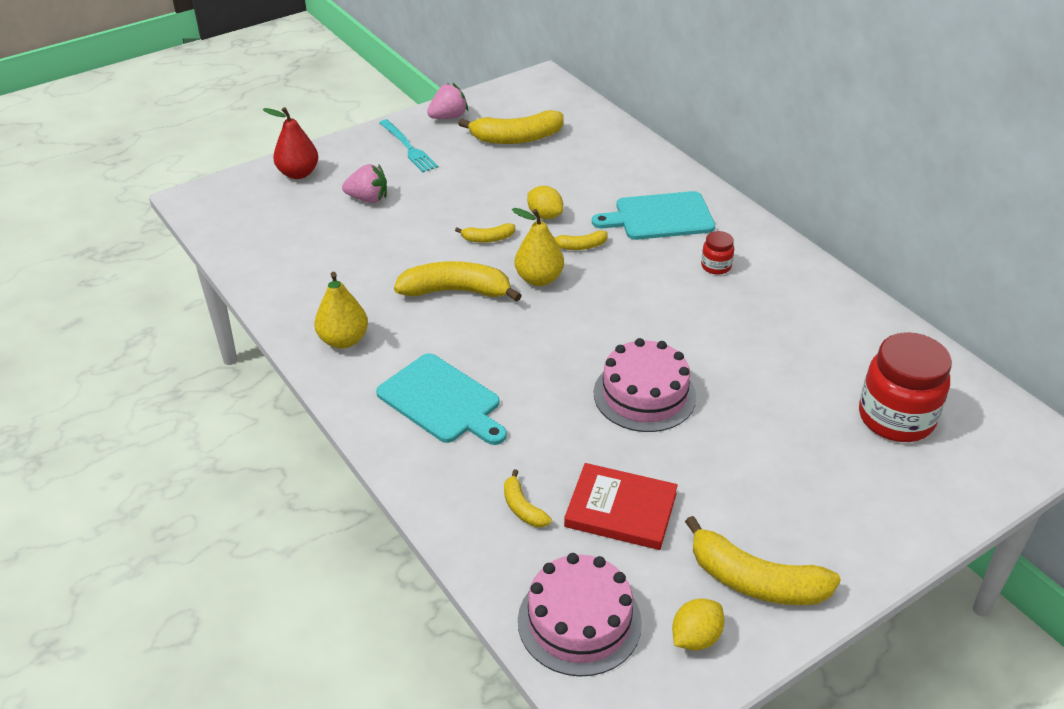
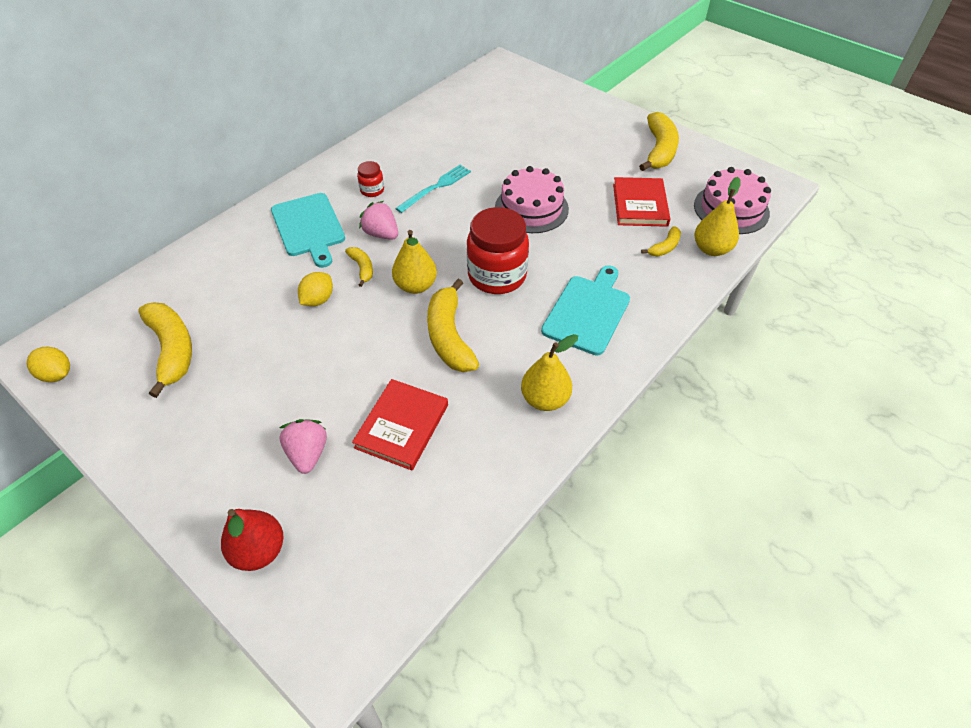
camera: 105 degrees left, 10 degrees up
turquoise fork [379,119,438,172] -> turquoise fork moved to [395,165,471,213]
pink strawberry [427,83,468,119] -> pink strawberry moved to [359,201,398,240]
yellow banana [455,223,515,243] -> none
yellow lemon [672,598,725,650] -> yellow lemon moved to [27,347,70,382]
red jar [859,332,952,442] -> red jar moved to [467,207,529,294]
none -> red book [352,379,448,471]
none -> yellow pear [695,177,740,256]

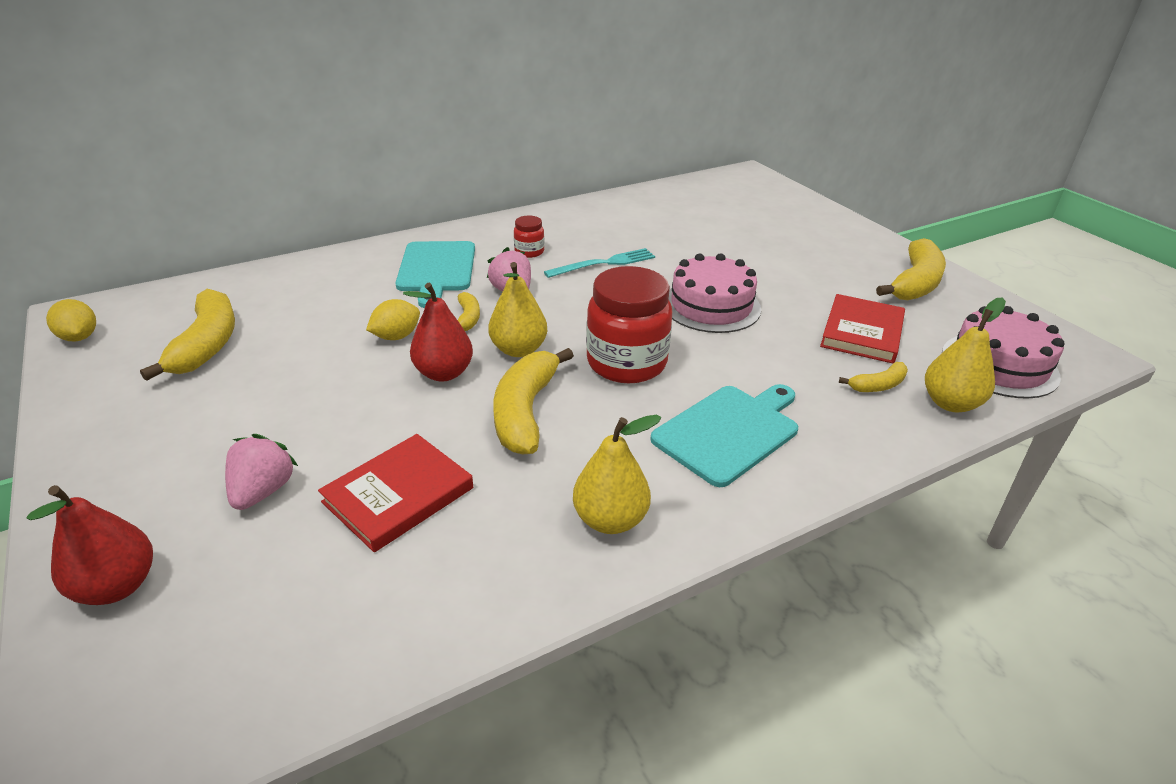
camera: 20 degrees right, 15 degrees down
none -> red pear [403,282,473,381]

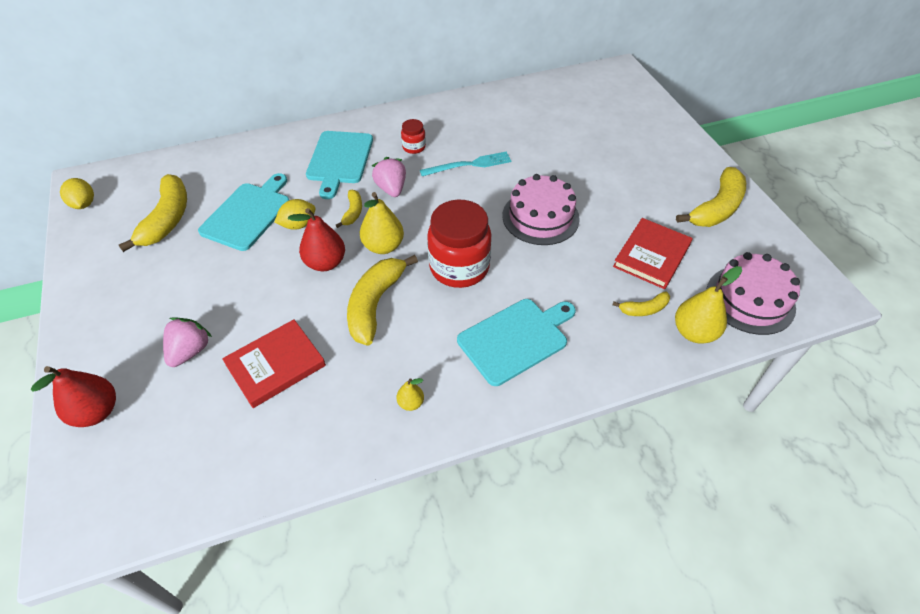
camera: 10 degrees right, 15 degrees up
yellow pear [573,415,661,534] -> yellow pear [396,378,424,411], size x0.52
none -> turquoise cutting board [198,173,289,251]

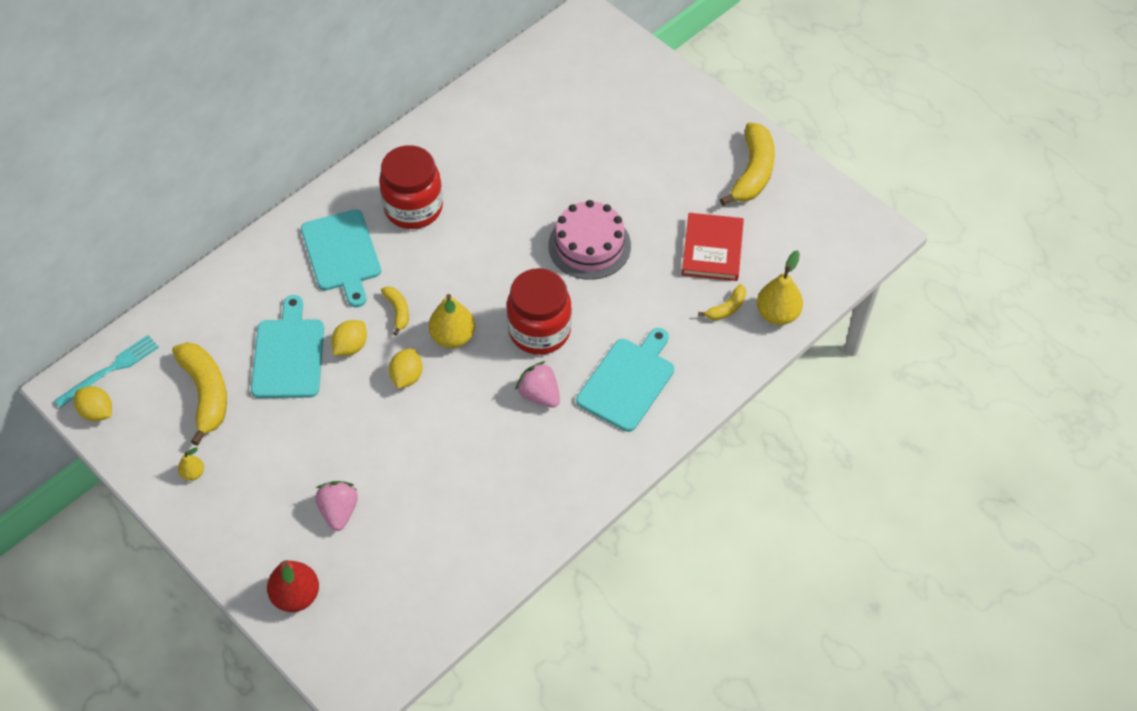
camera: 25 degrees left, 5 degrees up
red book [222,319,326,408] -> none
red pear [288,208,345,271] -> yellow lemon [389,348,423,389]
yellow banana [347,255,418,345] -> none
pink strawberry [372,157,406,197] -> pink strawberry moved to [515,361,560,408]
yellow pear [396,378,424,411] -> yellow pear moved to [178,447,204,481]
red jar [401,119,426,154] -> red jar [379,145,443,229], size x2.16
turquoise fork [420,152,512,176] -> turquoise fork moved to [54,335,159,408]
pink cake [706,252,800,335] -> none

